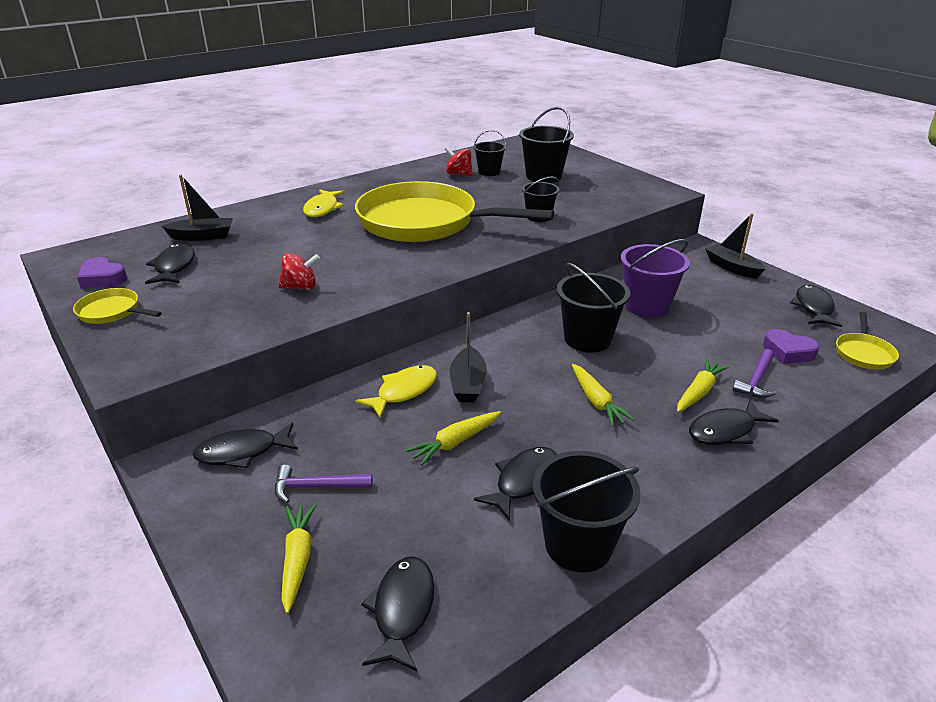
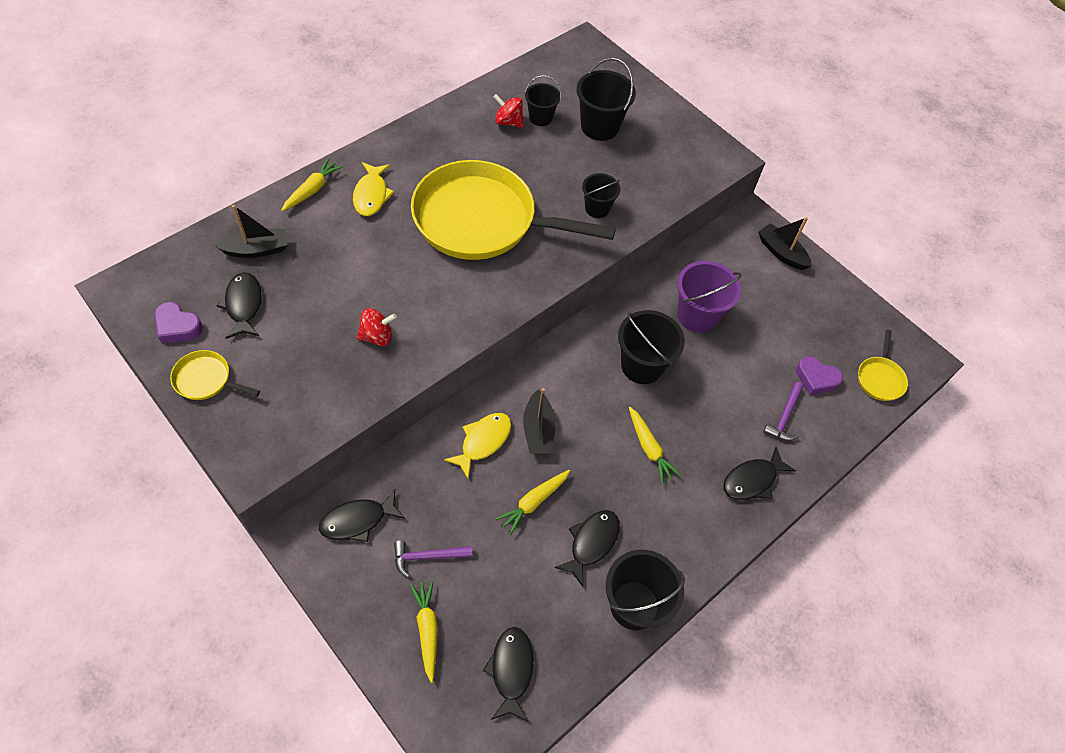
camera: 10 degrees left, 25 degrees up
yellow carrot [677,359,729,412] -> yellow carrot moved to [281,158,343,212]
black fish [790,285,842,327] -> none

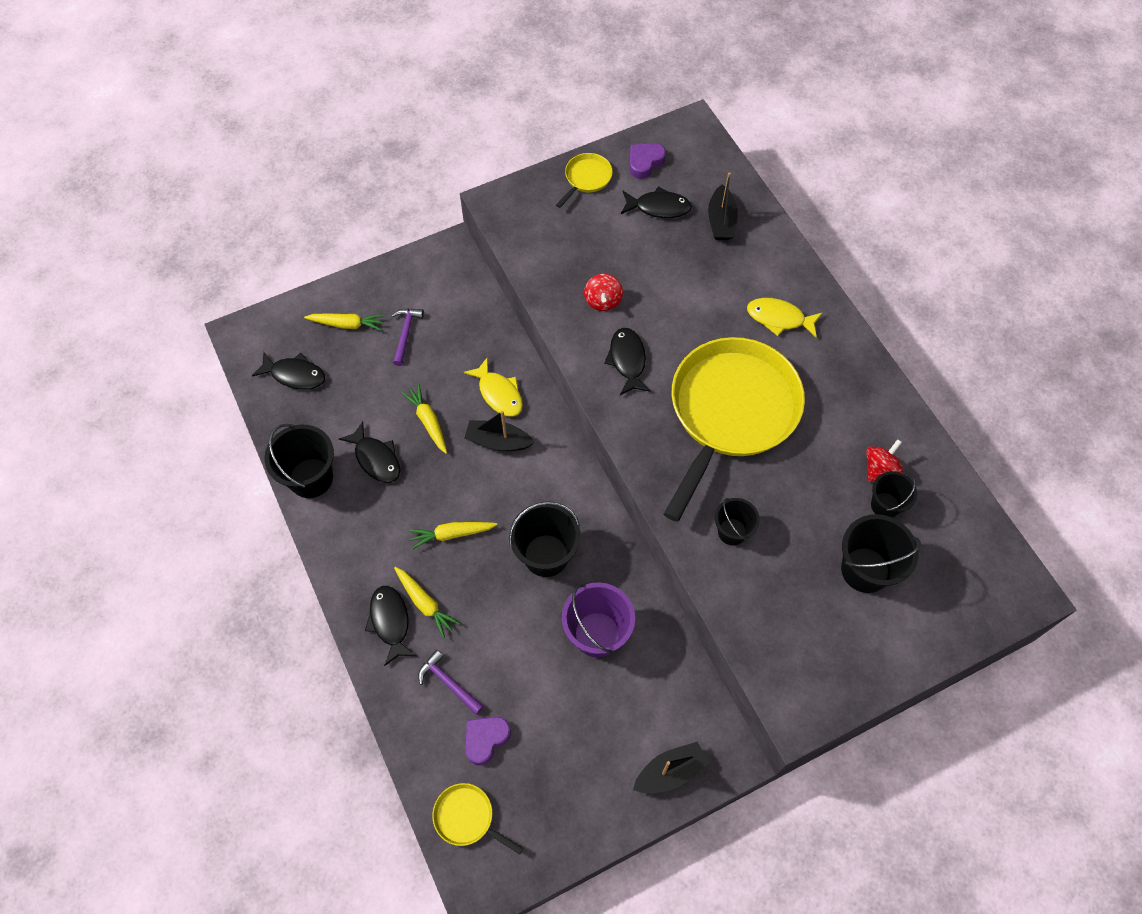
camera: 110 degrees right, 5 degrees up
yellow carrot [281,158,343,212] -> yellow carrot moved to [394,567,460,638]
black fish [319,490,405,542] -> black fish moved to [604,328,651,395]

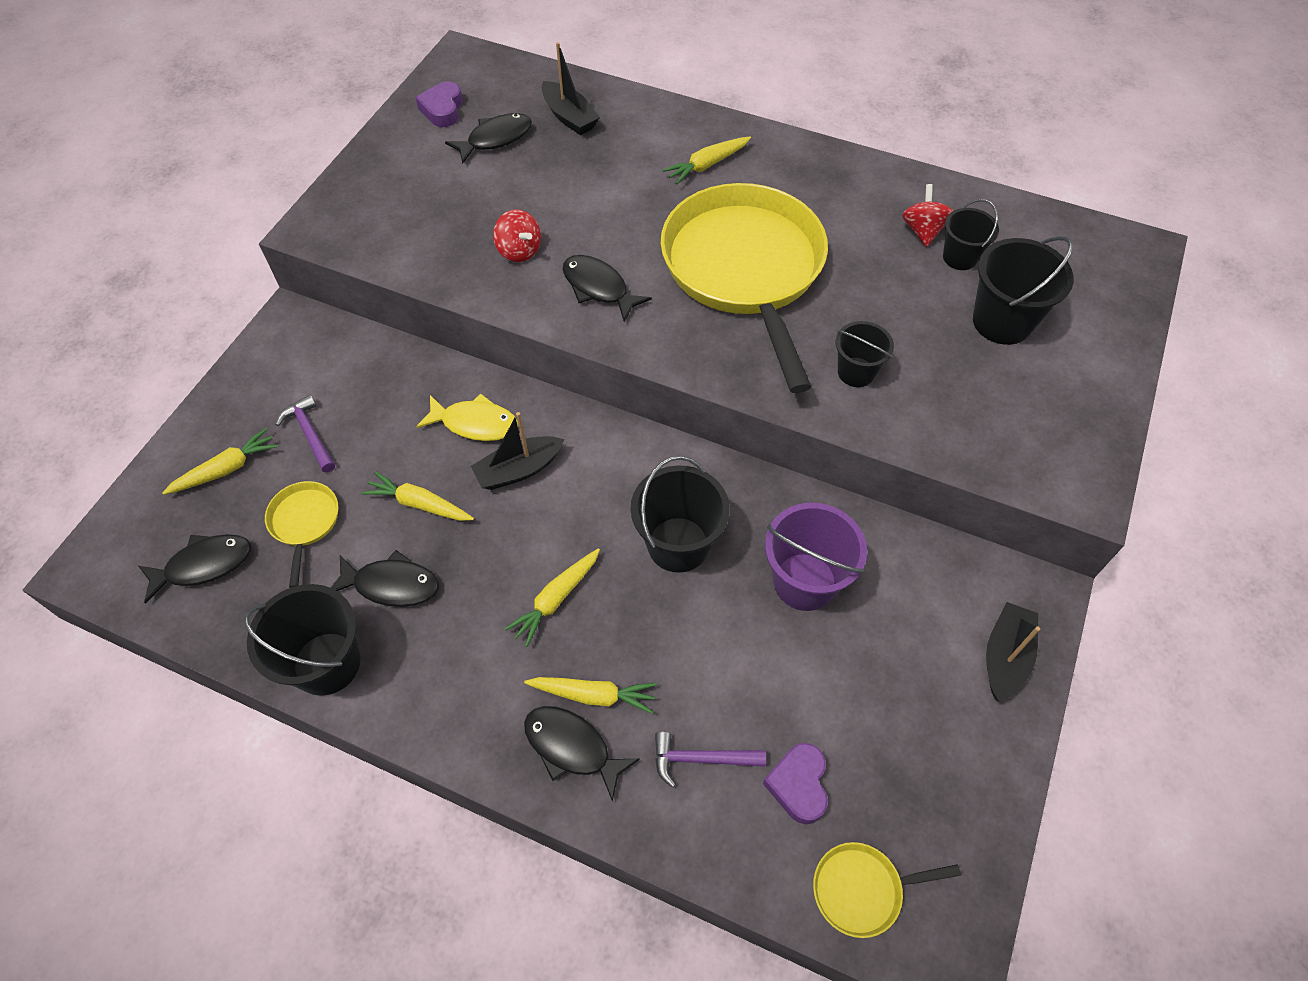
camera: 40 degrees left, 5 degrees down
yellow pan [556,153,613,208] -> yellow pan moved to [265,481,338,588]
yellow fish [747,298,823,338] -> yellow carrot [662,137,751,184]

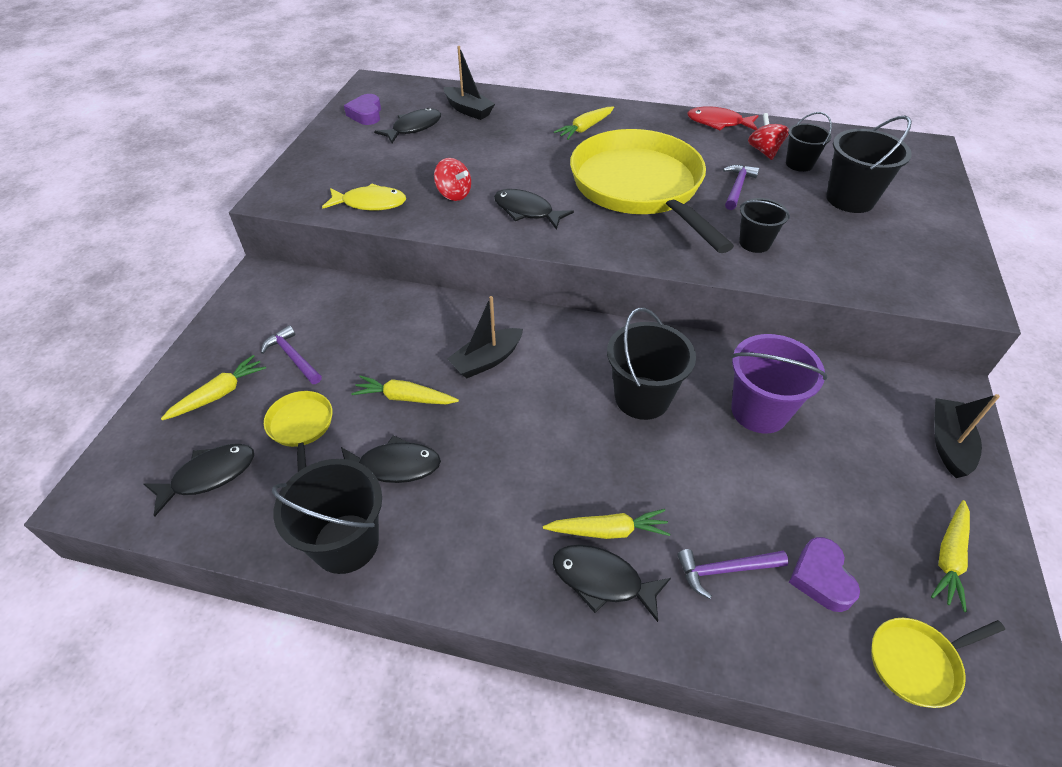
camera: 10 degrees left, 10 degrees down
yellow fish [416,393,518,441] -> yellow fish moved to [322,183,406,211]
yellow carrot [505,549,600,647] -> yellow carrot moved to [931,500,970,612]
none -> red fish [687,106,759,130]
none -> purple hammer [723,165,759,210]

